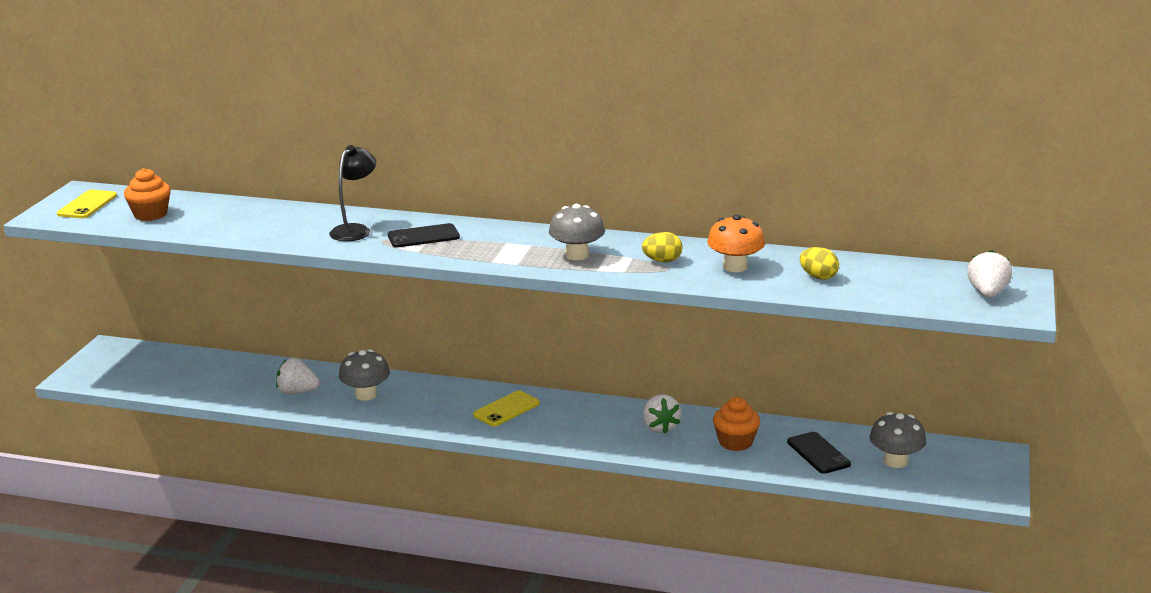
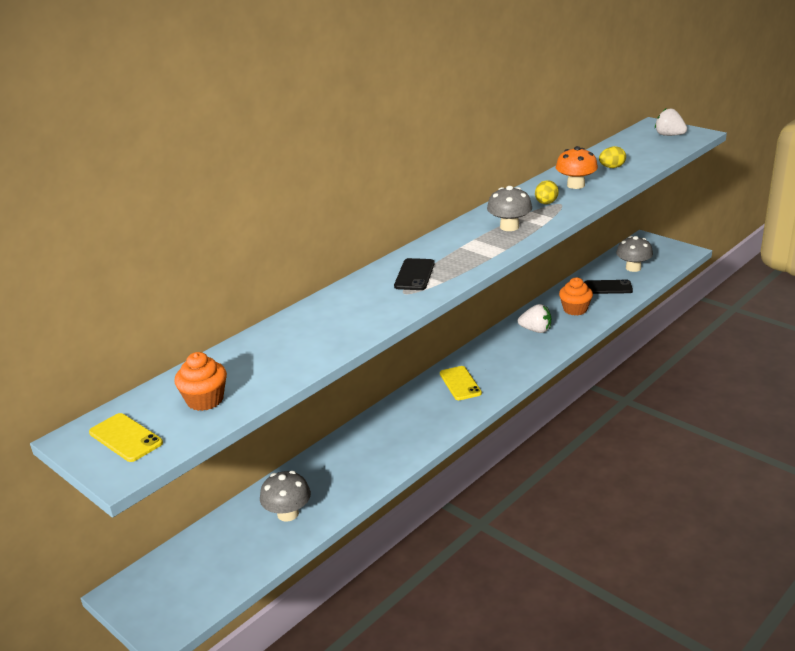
camera: 60 degrees left, 5 degrees up
white strawberry [276,358,320,394] -> none
black lamp [329,145,376,241] -> none
grey mushroom [339,349,390,401] -> grey mushroom moved to [260,471,311,522]

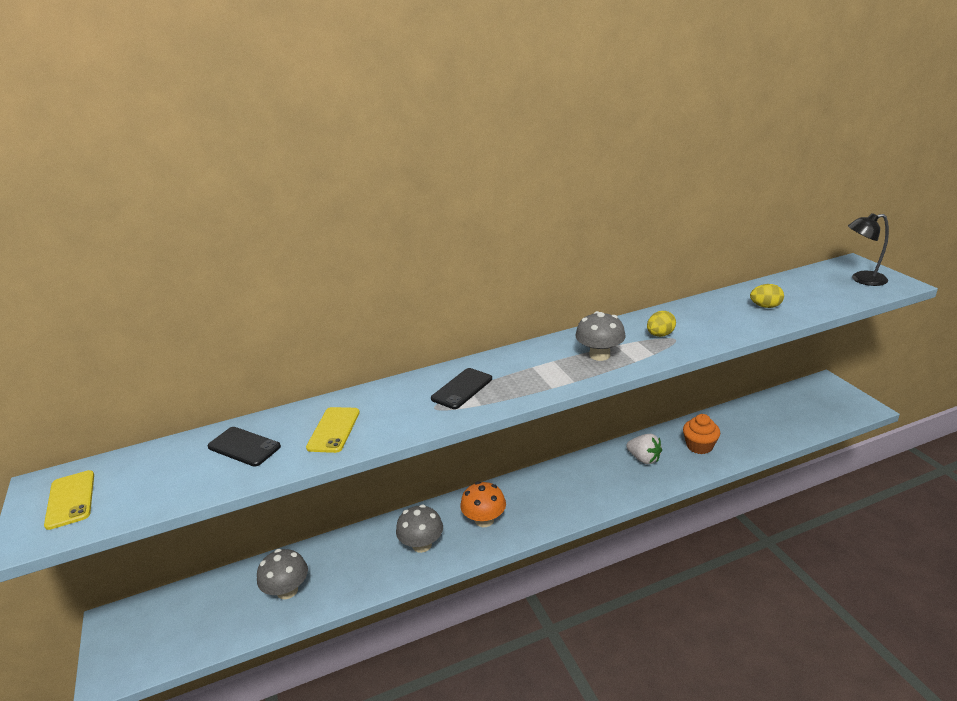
camera: 25 degrees right, 0 degrees up
orange cupcake [175,352,227,411] -> none
yellow phone [440,366,482,400] -> yellow phone moved to [306,407,360,453]
orange mushroom [556,146,598,189] -> orange mushroom moved to [460,481,506,527]
black phone [584,279,633,294] -> black phone moved to [208,427,281,467]
grey mushroom [616,236,653,272] -> grey mushroom moved to [396,504,443,553]
white strawberry [655,109,687,136] -> black lamp [848,213,889,286]

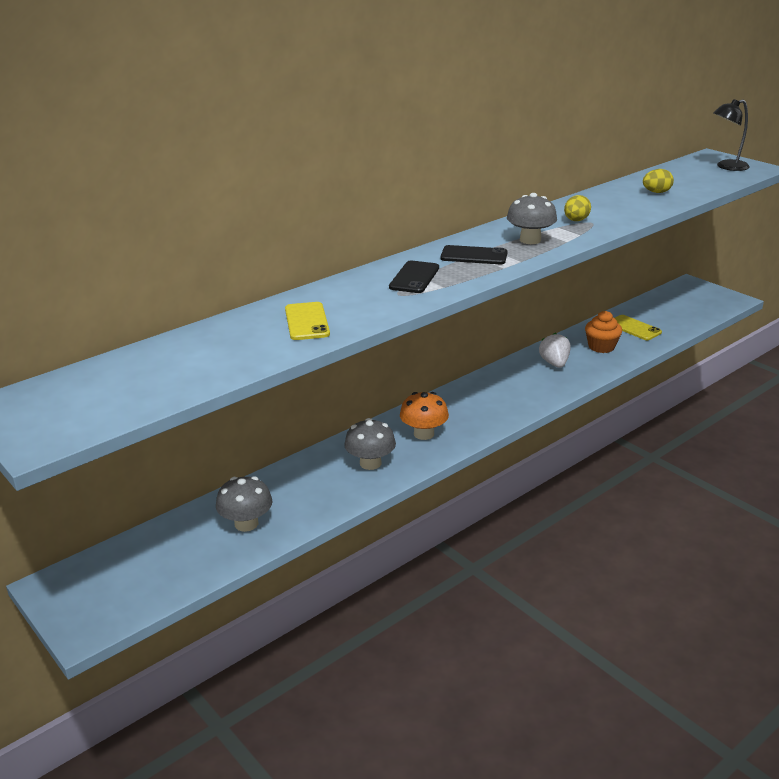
camera: 20 degrees left, 0 degrees up
yellow phone [44,470,94,530] -> yellow phone moved to [615,315,662,340]
black phone [208,427,281,467] -> black phone moved to [441,245,507,264]
white strawberry [626,434,662,464] -> white strawberry turned 120 degrees counterclockwise [539,333,570,368]

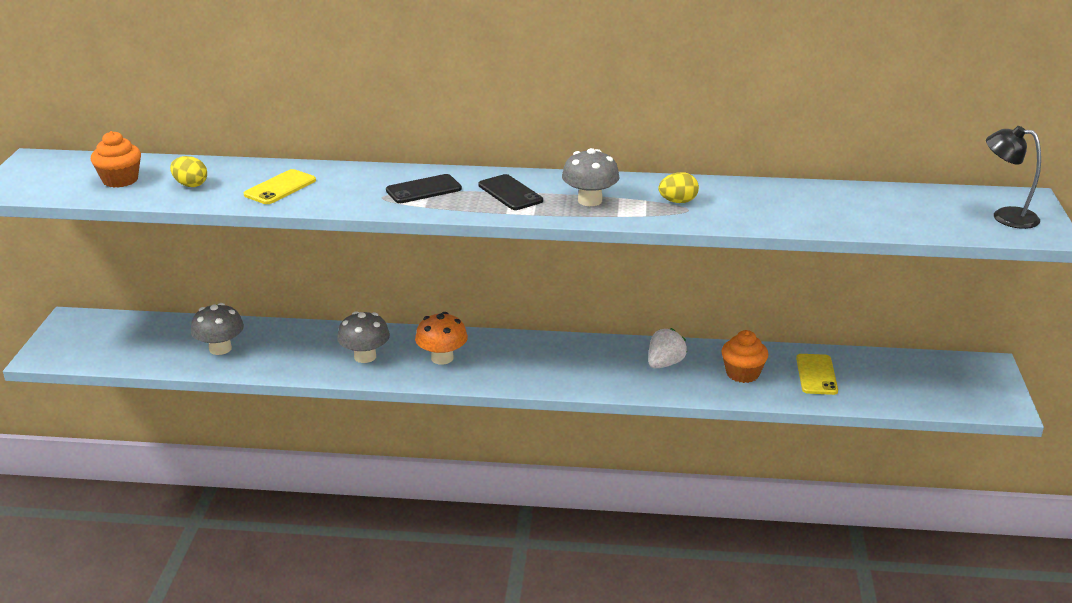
camera: 45 degrees right, 0 degrees up
yellow egg [643,169,674,193] -> yellow egg moved to [170,156,207,187]
none -> orange cupcake [91,131,141,188]

